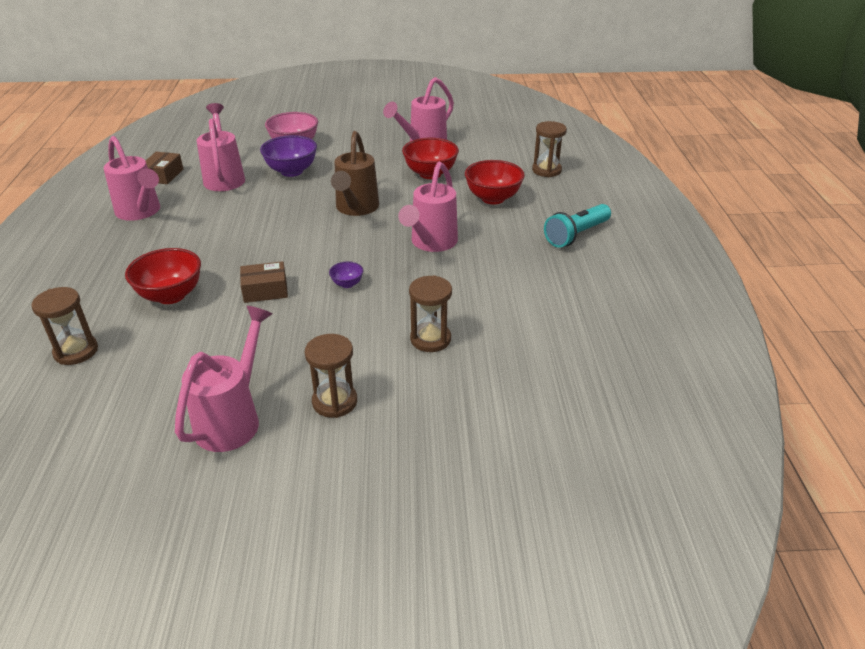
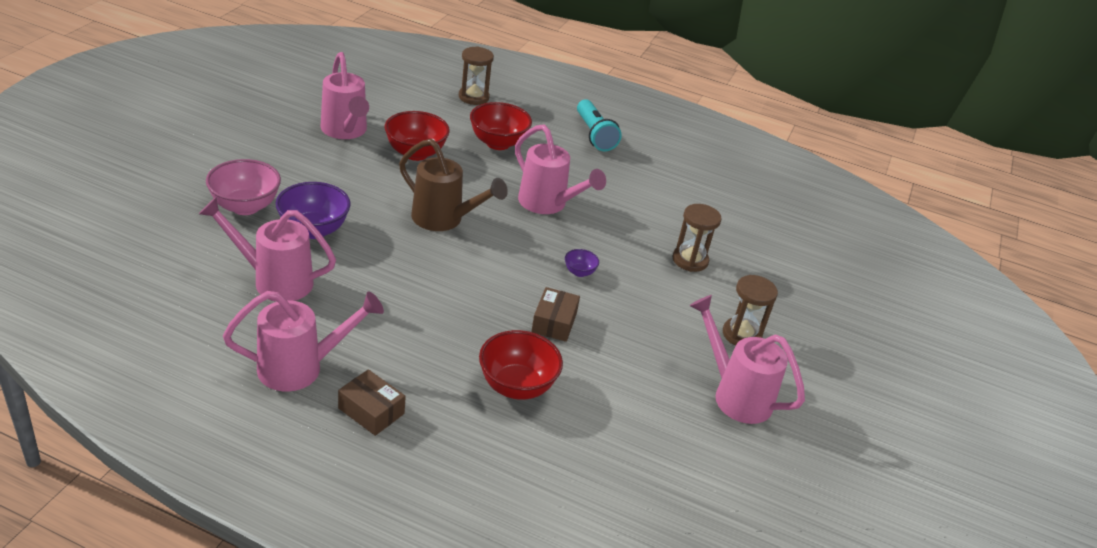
camera: 70 degrees left, 0 degrees up
brown hourglass [31,287,98,365] -> none
brown box [146,152,183,184] -> brown box moved to [338,369,406,436]

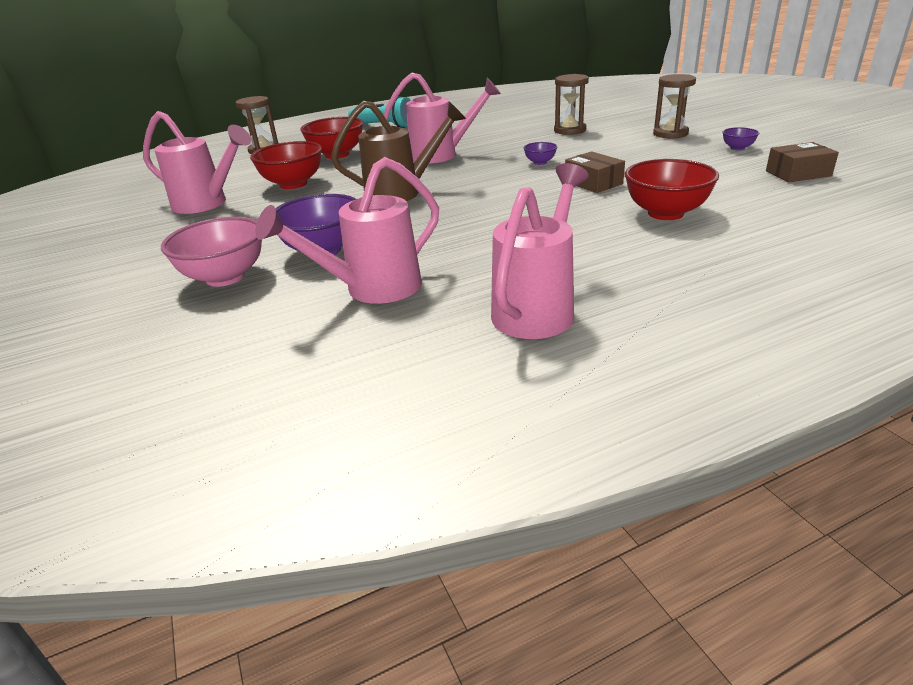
camera: 40 degrees left, 5 degrees down
brown box [338,369,406,436] -> brown box moved to [766,142,839,182]
pink watering can [689,295,805,424] -> purple bowl [722,127,759,150]

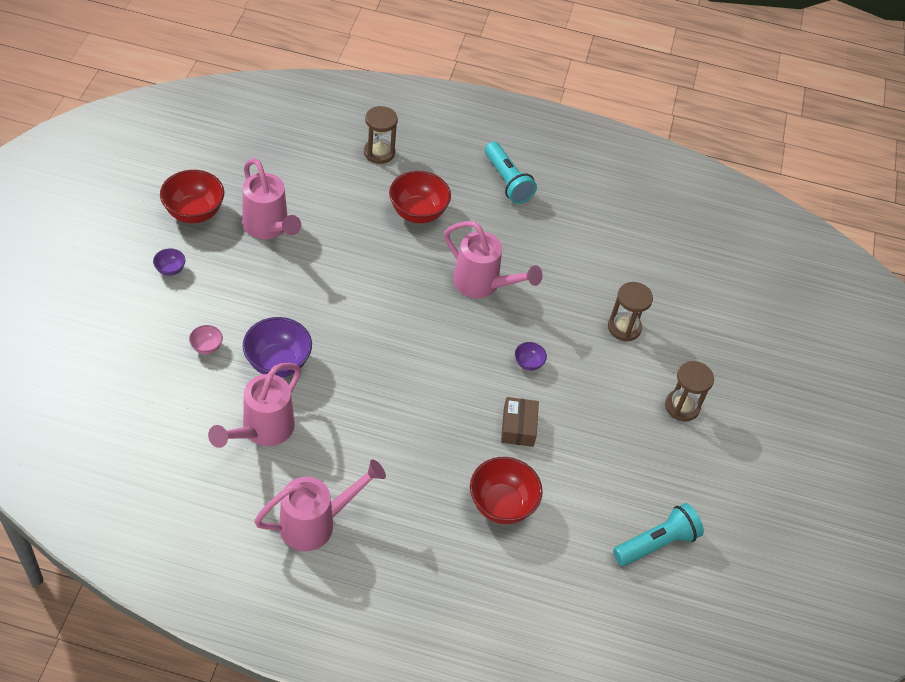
camera: 30 degrees right, 20 degrees up
pink bowl [161,217,262,287] -> pink bowl [189,325,223,354], size x0.49
red bowl [250,141,322,189] -> red bowl moved to [160,170,224,223]
pink watering can [255,157,439,304] -> pink watering can turned 60 degrees counterclockwise [208,363,301,448]
brown watering can [331,101,466,201] -> none
purple bowl [722,127,759,150] -> purple bowl moved to [153,248,185,276]
brown box [766,142,839,182] -> turquoise flashlight [613,503,704,566]

